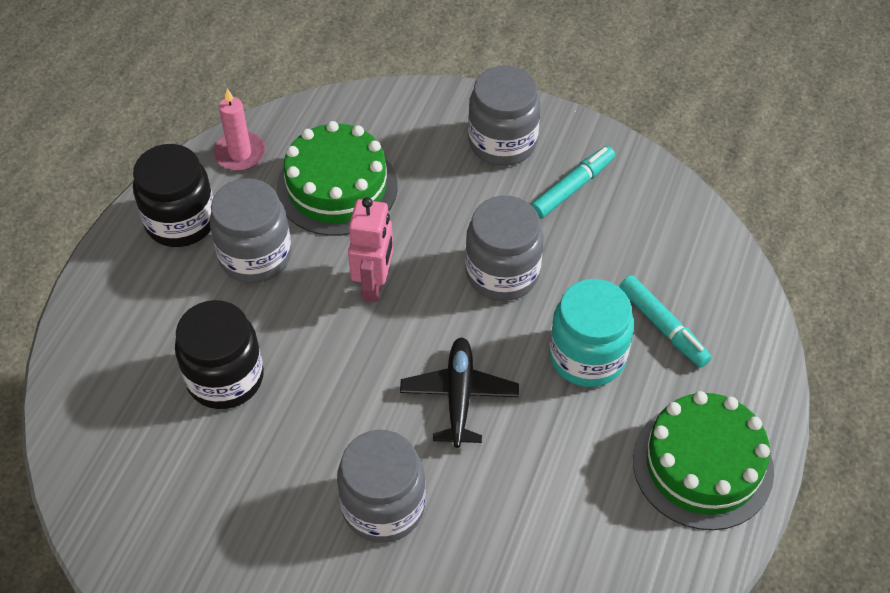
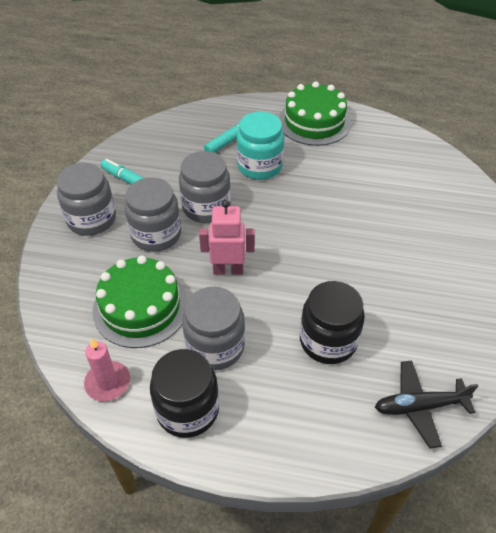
camera: 100 degrees left, 5 degrees down
grey jar [337,430,425,543] -> grey jar moved to [125,177,181,252]
black plane [400,337,519,448] -> black plane moved to [375,361,478,448]

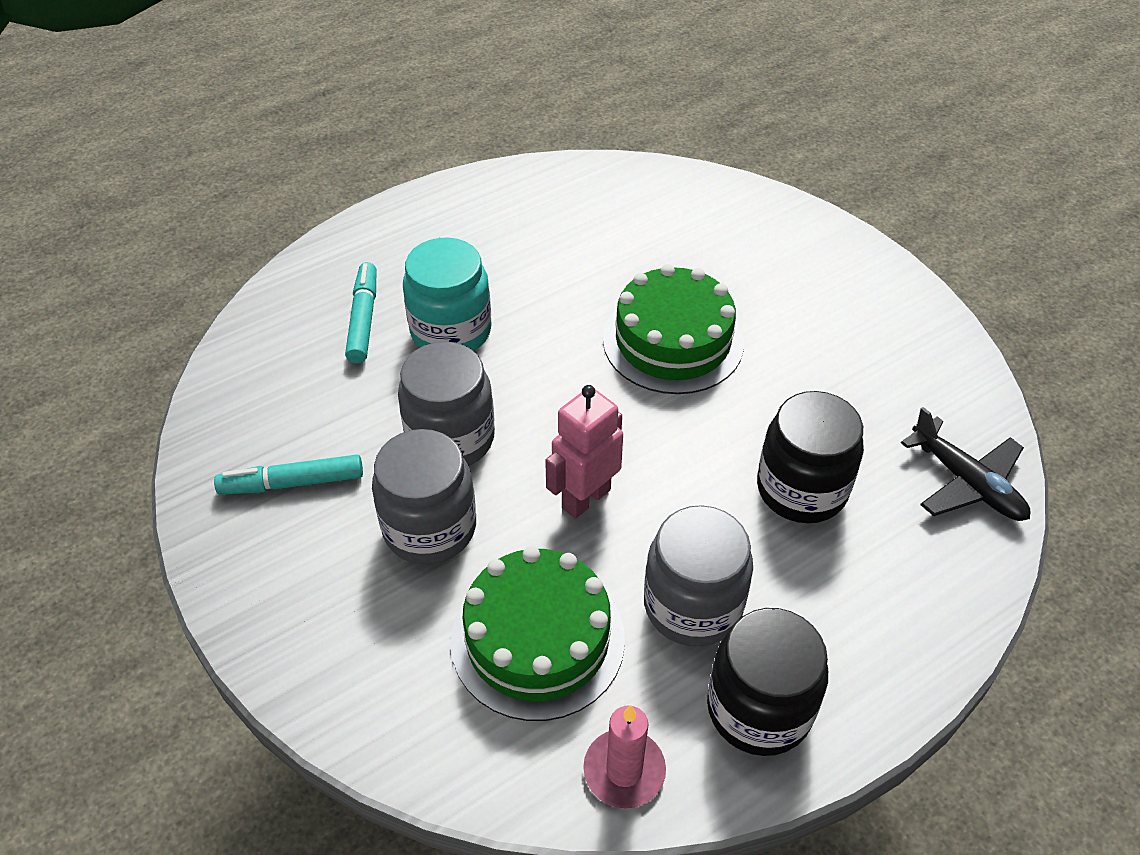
camera: 45 degrees left, 0 degrees up
grey jar [57,163,116,236] -> none
green cake [279,82,351,146] -> green cake moved to [603,264,744,394]
black plane [375,361,478,448] -> black plane turned 75 degrees counterclockwise [901,407,1031,521]

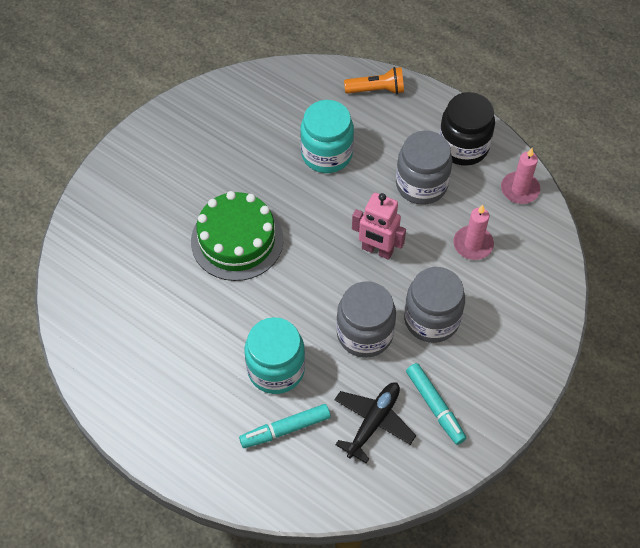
camera: 110 degrees left, 10 degrees up
green cake [451,546,625,721] -> pink candle [453,205,494,260]
black jar [757,391,864,523] -> turquoise jar [300,100,354,173]
black plane [901,407,1031,521] -> black plane moved to [334,382,416,463]
none -> orange flashlight [344,67,404,94]

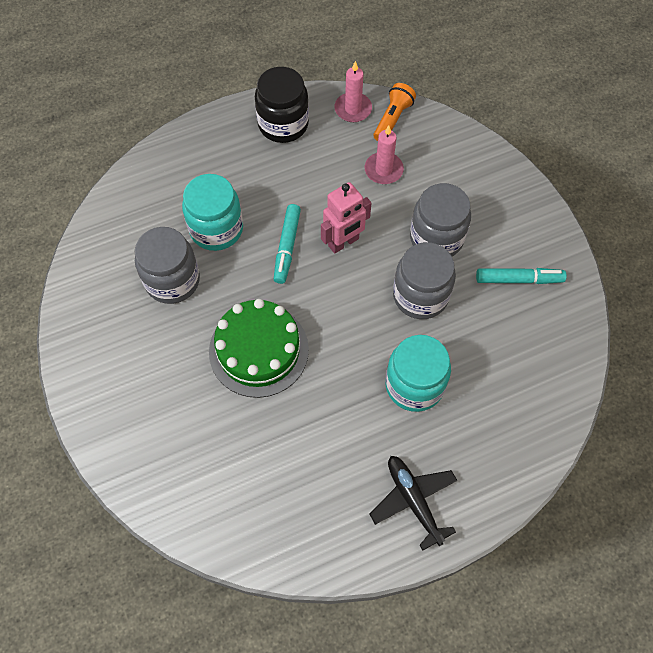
camera: 60 degrees left, 5 degrees up
turquoise marker [239,404,331,448] -> turquoise marker moved to [274,204,301,284]
black plane [334,382,416,463] -> black plane moved to [369,456,458,551]
orange flashlight [344,67,404,94] -> orange flashlight moved to [373,83,416,141]
grey jar [396,131,453,205] -> grey jar moved to [135,227,200,304]

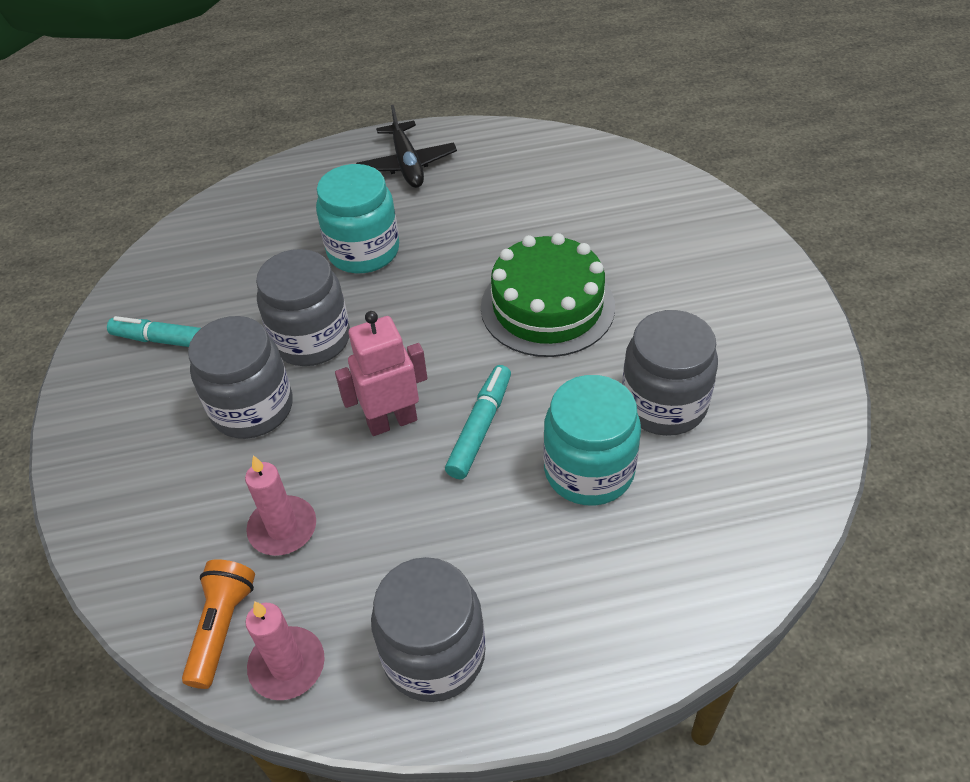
camera: 165 degrees left, 15 degrees down
black jar [255,67,309,143] -> grey jar [371,557,485,702]
orange flashlight [373,83,416,141] -> orange flashlight turned 150 degrees clockwise [182,559,255,689]

